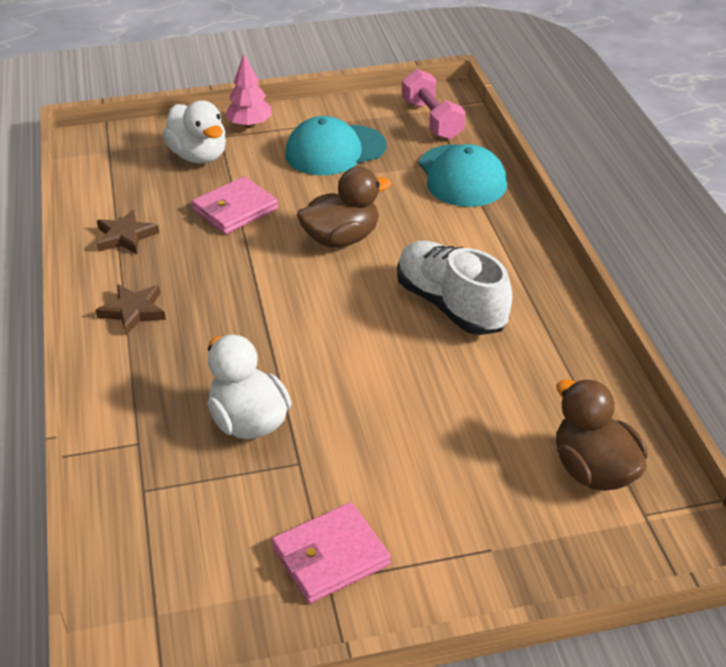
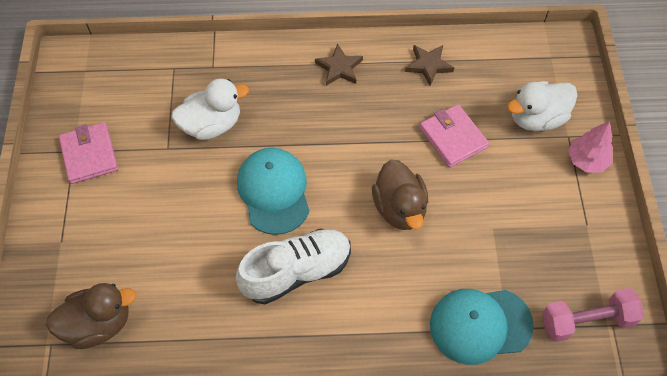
camera: 100 degrees right, 20 degrees up
turquoise cap [285,116,386,175] -> turquoise cap moved to [237,148,310,235]

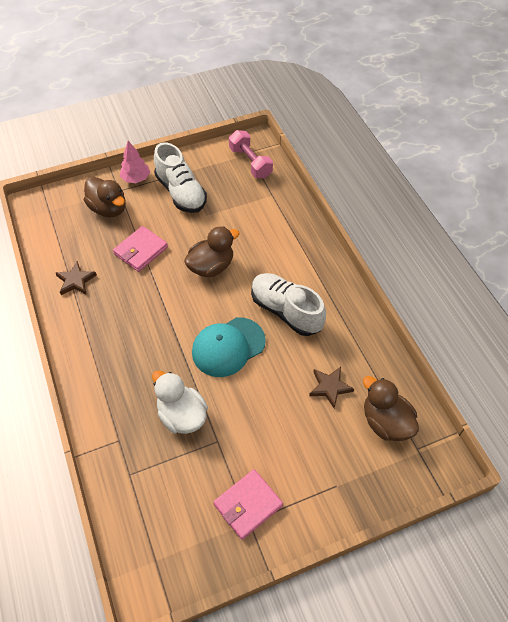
camera: 110 degrees left, 5 degrees down
brown star [315,44,363,86] -> brown star moved to [309,367,354,408]
turquoise cap [430,289,534,365] -> none
white duck [507,81,578,131] -> brown duck [84,177,126,217]
none -> white shoe [154,142,207,213]

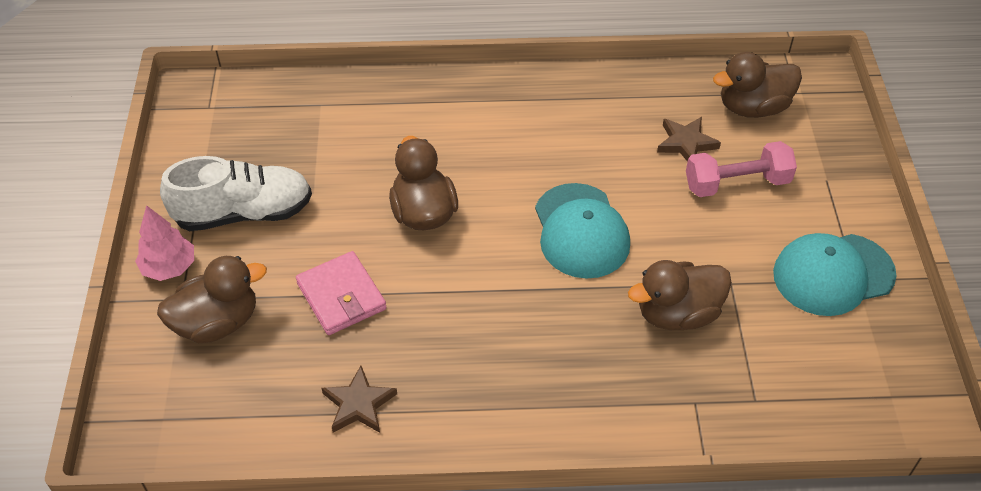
camera: 70 degrees left, 5 degrees down
white duck [152,370,208,434] -> brown duck [628,260,732,330]
pink wallet [213,469,283,540] -> turquoise cap [773,233,897,316]
pink dumbbell [229,130,273,178] -> pink dumbbell moved to [686,141,797,197]
white shoe [251,273,326,336] -> none

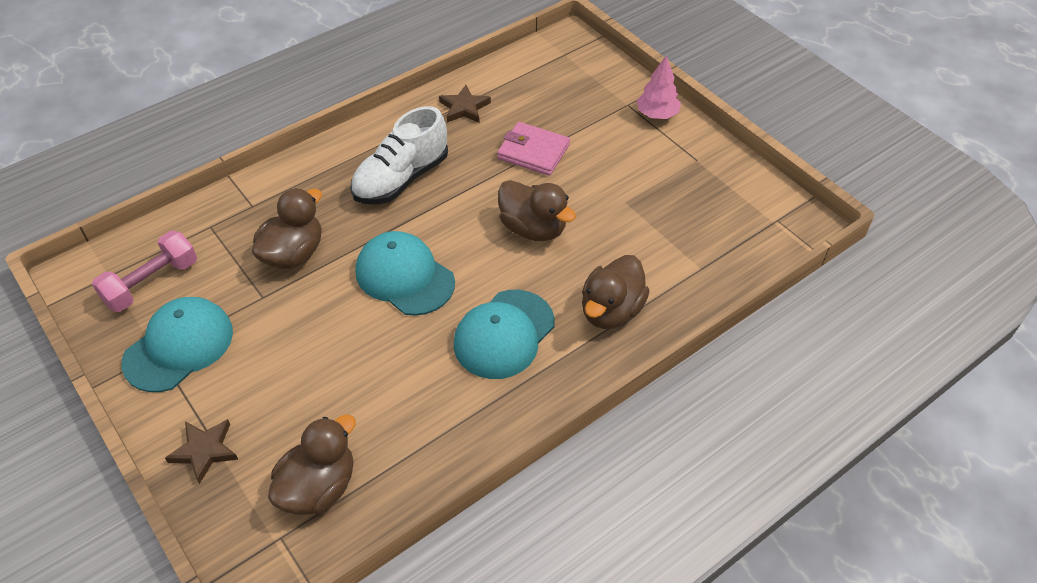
camera: 145 degrees right, 0 degrees up
brown duck [157,256,267,343] -> brown duck moved to [582,255,650,329]
white shoe [160,156,312,231] -> white shoe moved to [350,106,448,205]
brown star [657,117,721,162] -> brown star moved to [165,419,238,484]
pink dumbbell [686,141,797,197] -> pink dumbbell moved to [92,231,197,312]
none -> turquoise cap [454,290,555,379]

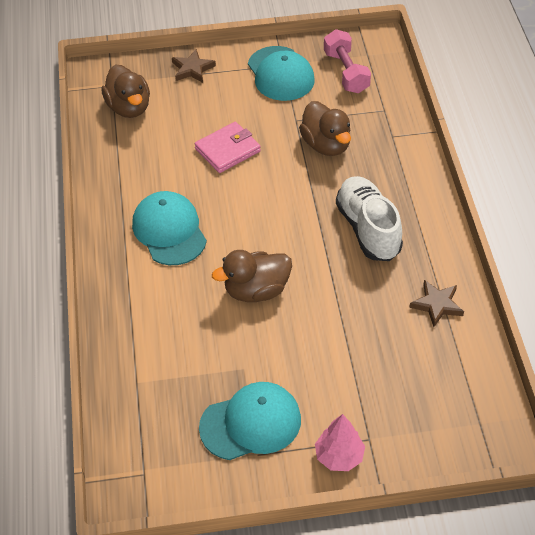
camera: 120 degrees right, 0 degrees up
turquoise cap [356,231,455,316] -> turquoise cap moved to [199,382,301,460]
pink wallet [497,122,570,176] -> pink wallet moved to [194,122,261,173]
brown duck [582,255,650,329] -> none

